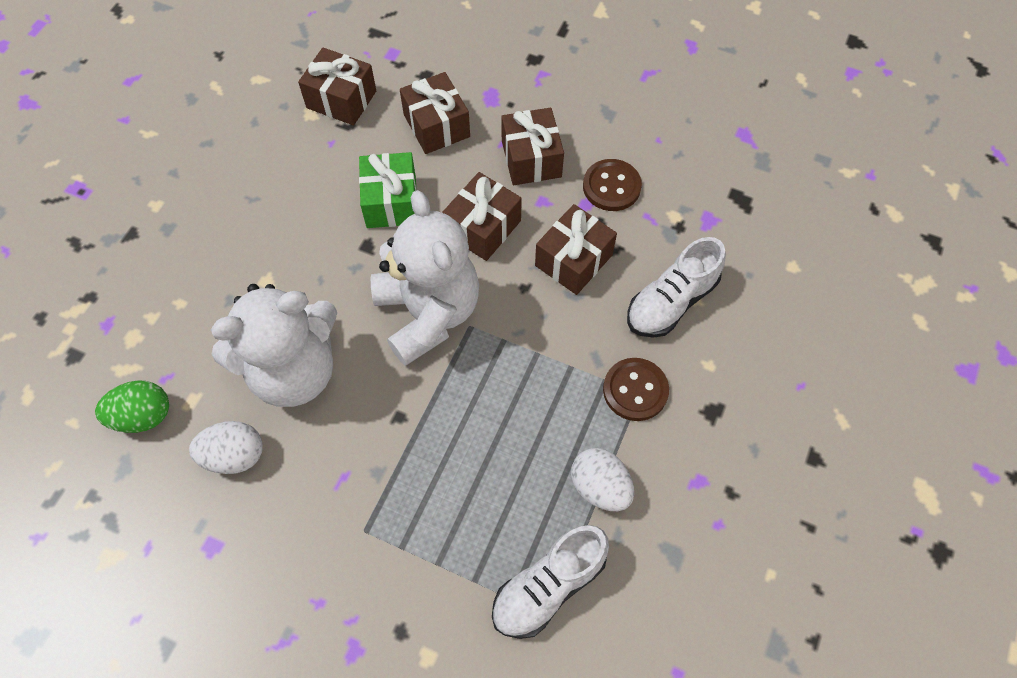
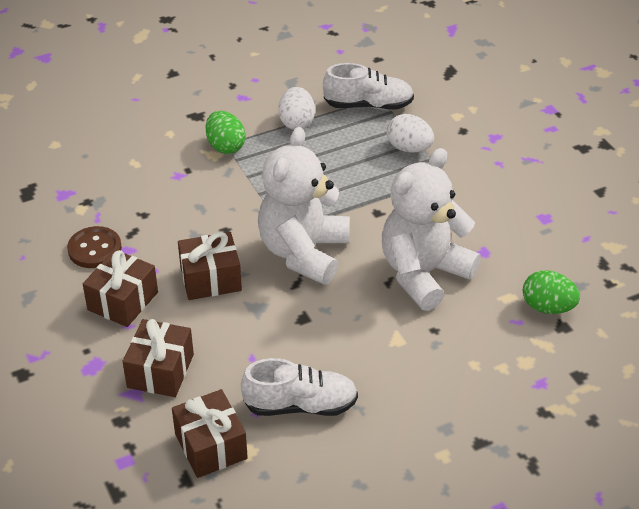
camera: 140 degrees left, 20 degrees down
white egg [189,421,263,474] -> white egg moved to [387,114,434,153]
white teddy bear [211,284,337,407] -> white teddy bear turned 60 degrees counterclockwise [382,148,481,311]
green gift [359,152,417,228] -> none
brown gift [535,204,617,295] -> none
brown button [603,358,669,421] -> green egg [206,111,245,154]
white shoe [627,237,726,338] -> white shoe moved to [241,358,358,416]

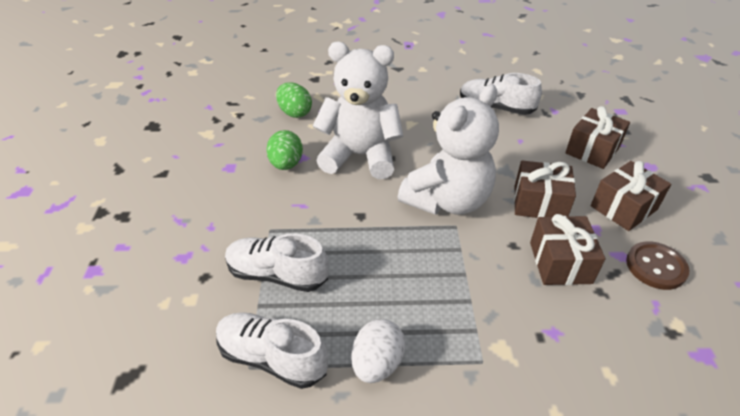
camera: 155 degrees left, 0 degrees up
brown gift [172,389,248,478] -> brown gift moved to [530,214,605,285]
green egg [206,111,245,154] -> green egg moved to [266,130,303,170]
white teddy bear [382,148,481,311] -> white teddy bear turned 150 degrees counterclockwise [313,42,404,179]
white egg [387,114,434,153] -> white shoe [225,233,329,292]

